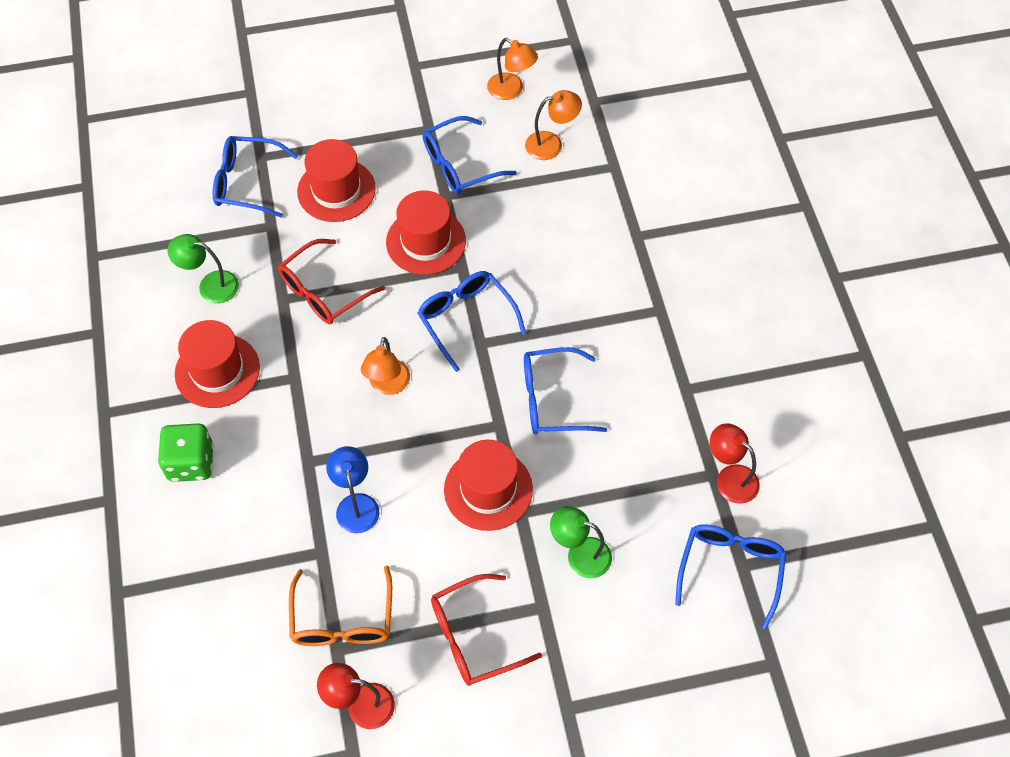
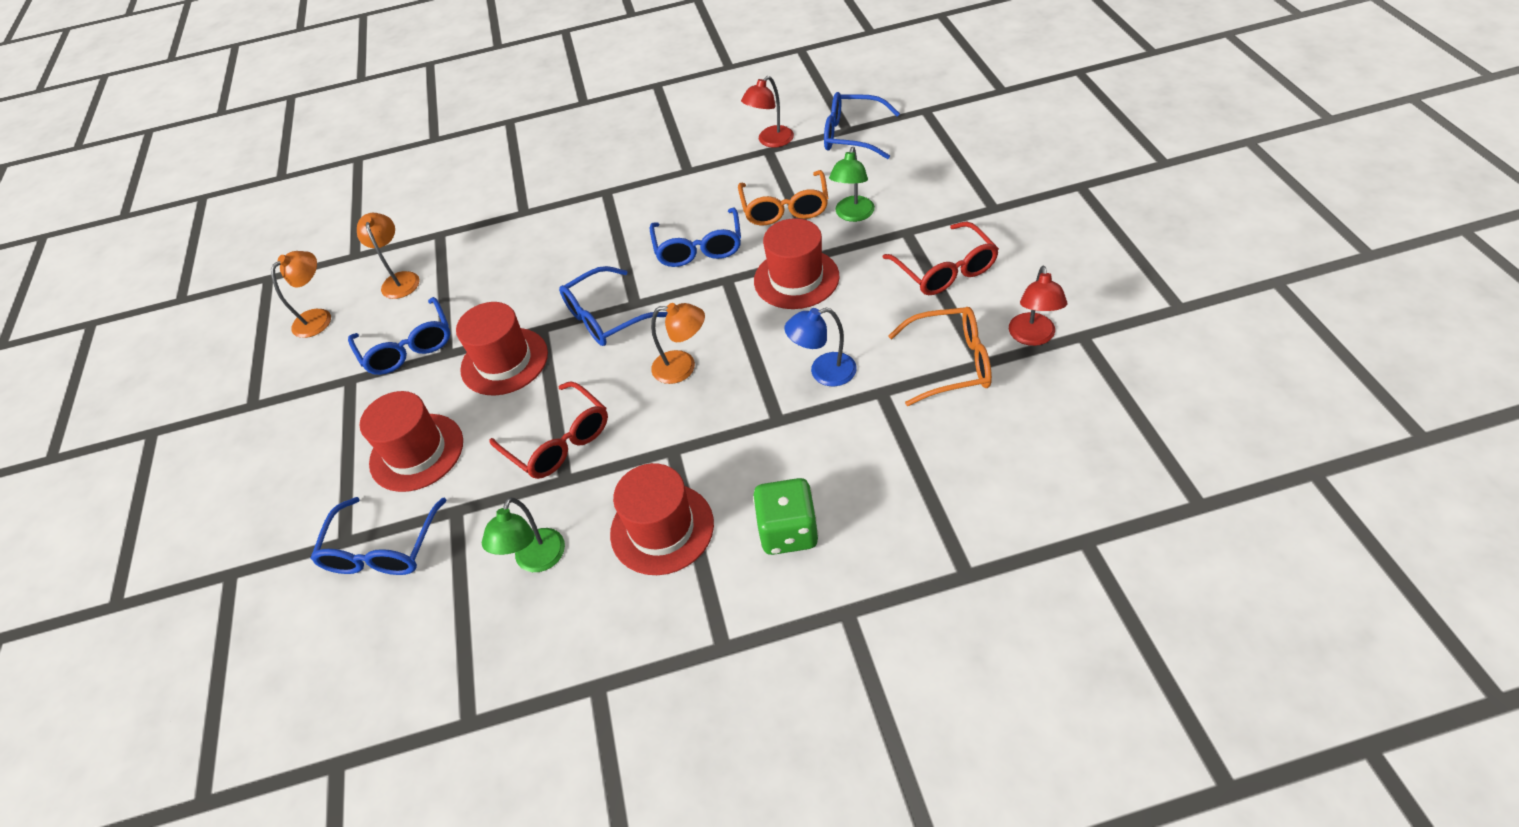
camera: 85 degrees left, 10 degrees down
none -> orange glasses [738,170,828,226]

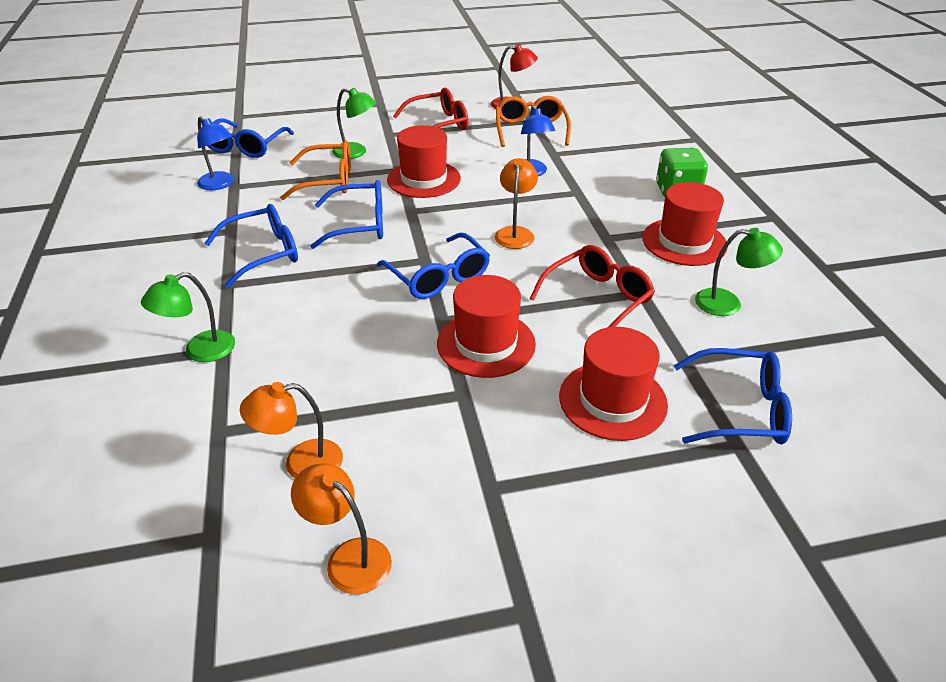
camera: 95 degrees left, 10 degrees down
blue glasses [348,297,450,375] -> blue glasses moved to [205,204,298,288]
red lamp [741,76,794,148] -> blue lamp [197,116,234,190]
none -> green lamp [141,272,235,362]

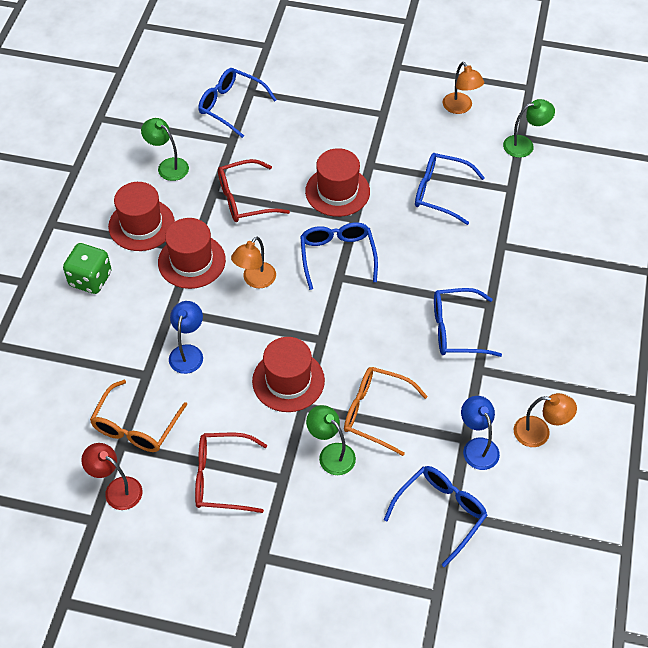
camera: 155 degrees left, 15 degrees up
green lamp [141,272,235,362] -> green lamp moved to [503,99,555,158]
orange lamp [240,382,343,478] -> orange lamp moved to [514,393,577,447]
blue glasses [310,180,383,249] -> blue glasses moved to [415,153,485,225]
red hat [559,327,668,441] -> red hat moved to [158,218,226,289]

